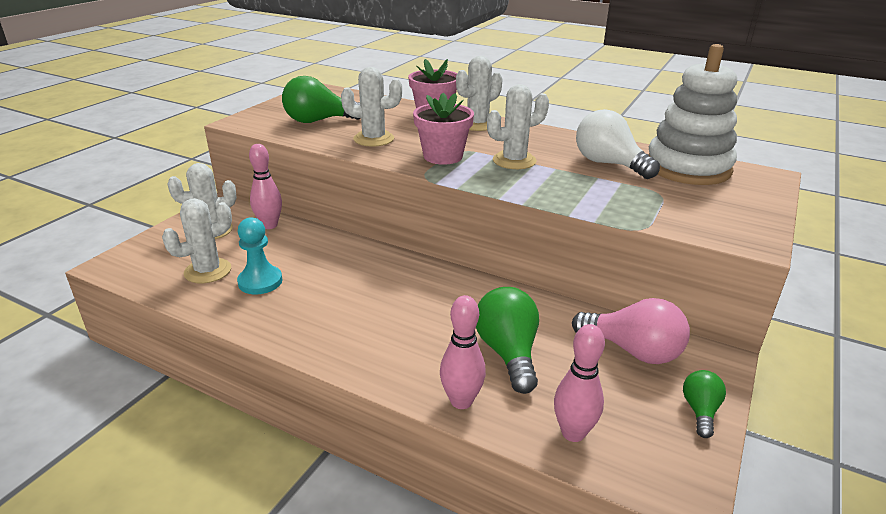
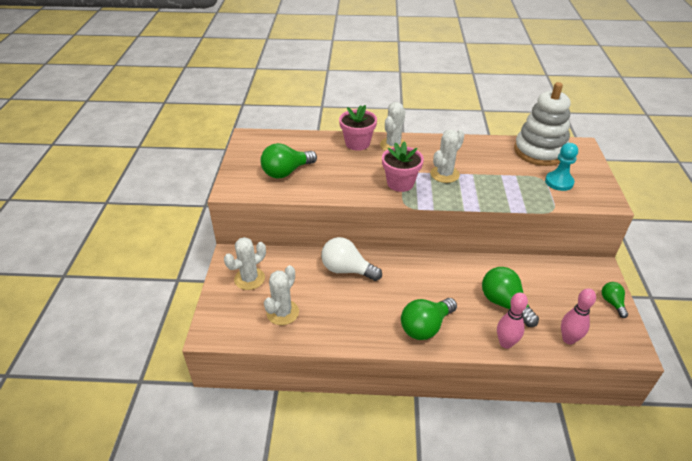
camera: 25 degrees left, 10 degrees up
turquoise pawn [237,217,282,294] -> turquoise pawn moved to [545,143,578,191]
pink bowling pin [249,144,282,229] -> none
white cactus [341,67,402,147] -> none
pink light bulb [572,298,690,364] -> none
white light bulb [576,109,660,179] -> white light bulb moved to [321,237,382,281]
none -> green light bulb [401,298,457,340]

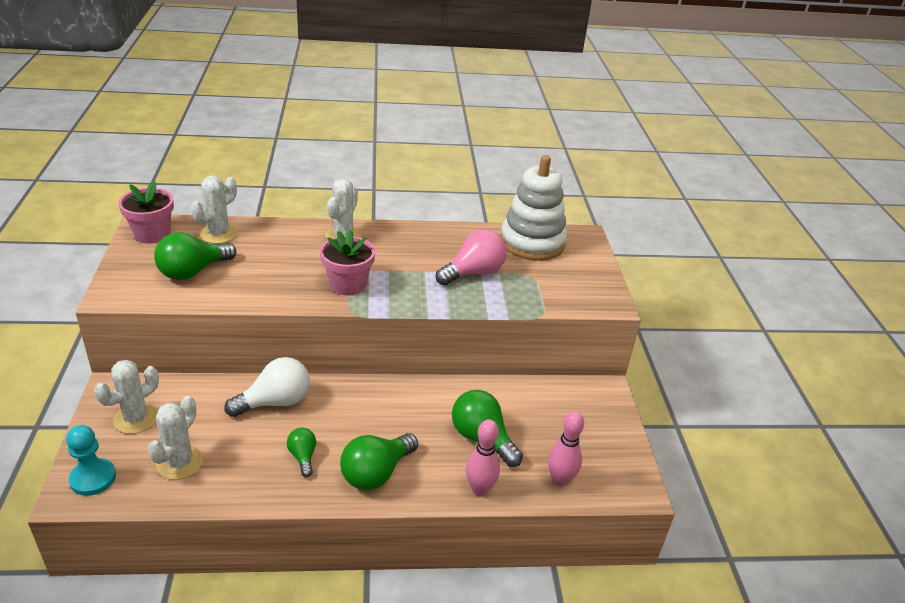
camera: 10 degrees left, 5 degrees down
white light bulb [321,237,382,281] -> white light bulb turned 135 degrees clockwise [224,357,310,417]
pink flower pot [339,105,377,151] -> pink flower pot moved to [118,182,174,244]
white cactus [431,129,465,183] -> white cactus moved to [191,176,238,244]
turquoise pawn [545,143,578,191] -> turquoise pawn moved to [66,425,116,496]
green light bulb [602,282,628,318] -> green light bulb moved to [287,428,316,477]
none -> pink light bulb [436,229,507,286]

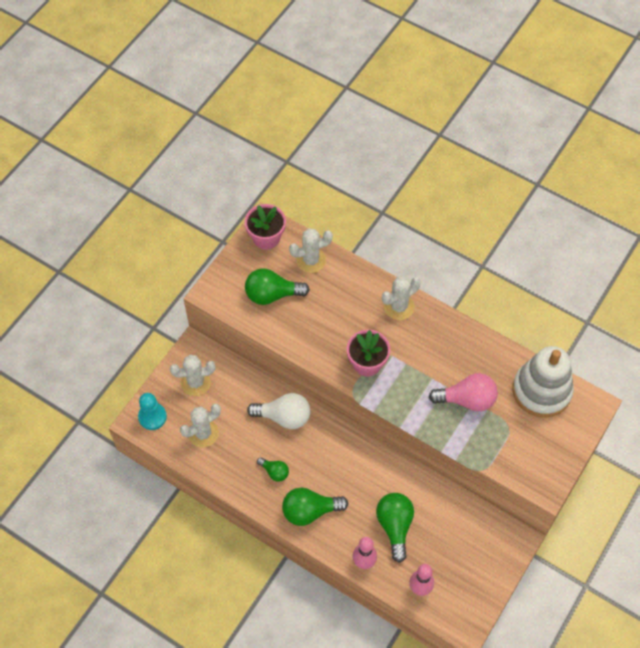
camera: 40 degrees right, 25 degrees up
green light bulb [287,428,316,477] -> green light bulb turned 105 degrees clockwise [257,457,289,482]

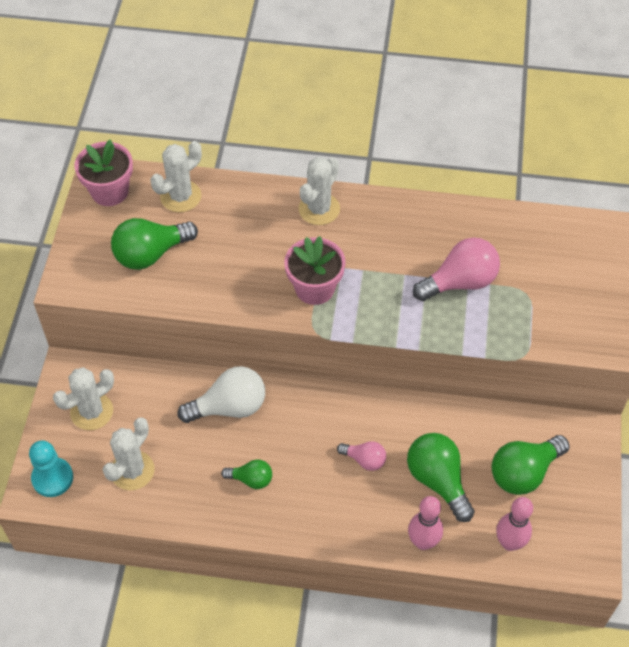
camera: 25 degrees left, 5 degrees down
green light bulb [282,488,348,526] -> green light bulb moved to [491,435,570,495]
white stacking toy [513,346,574,418] -> none
none -> pink light bulb [337,441,386,471]

